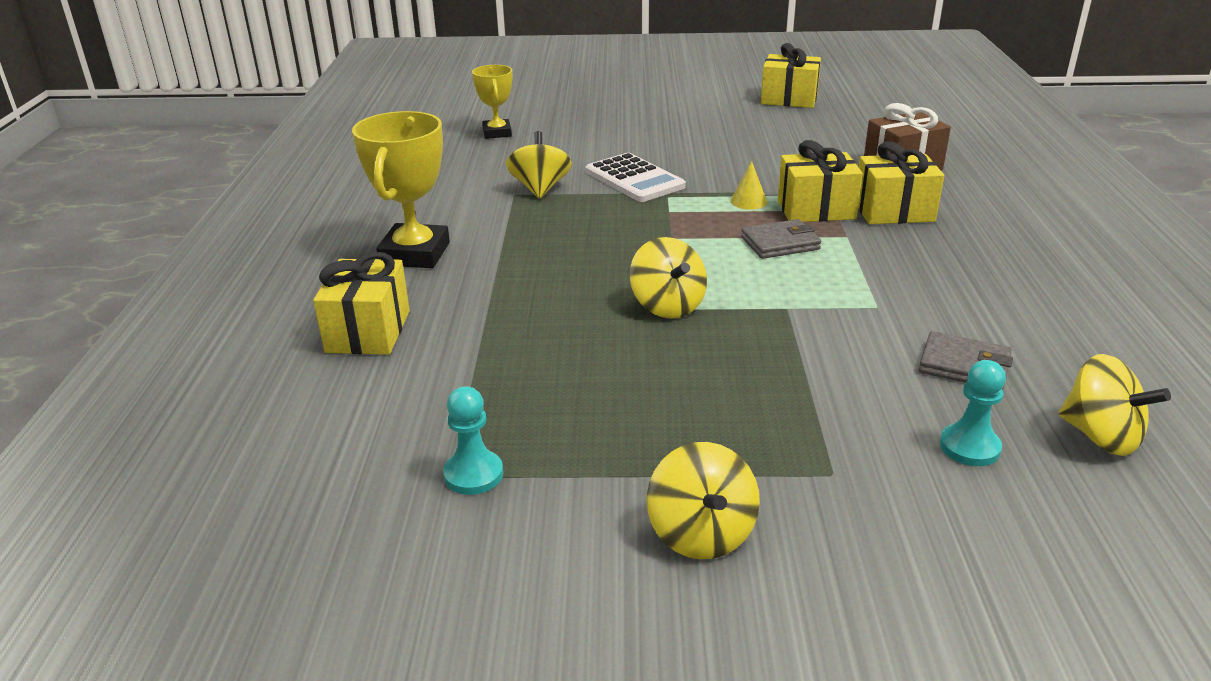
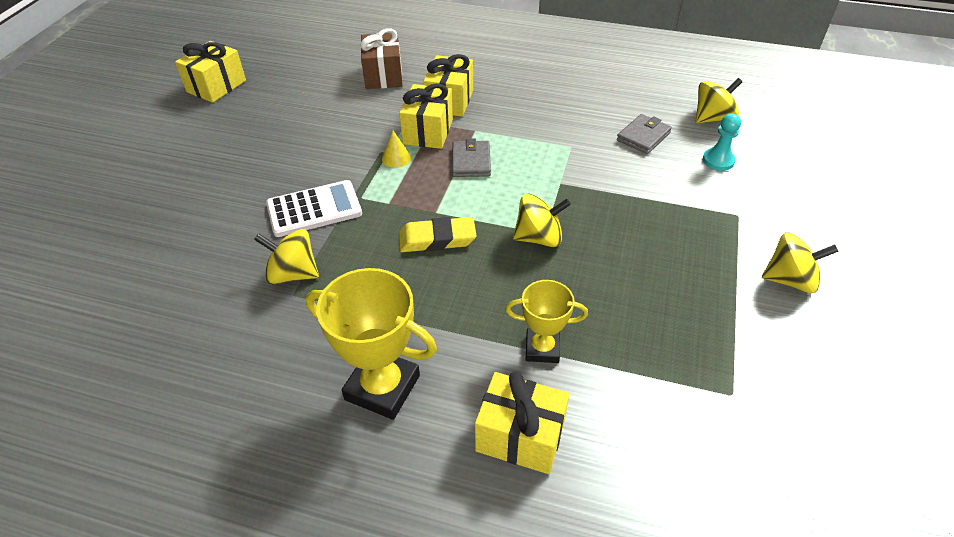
camera: 75 degrees left, 15 degrees up
turquoise pawn [443,386,503,495] -> none
yellow trophy [472,65,512,139] -> yellow trophy moved to [505,280,588,363]
none -> yellow eraser [399,217,476,252]

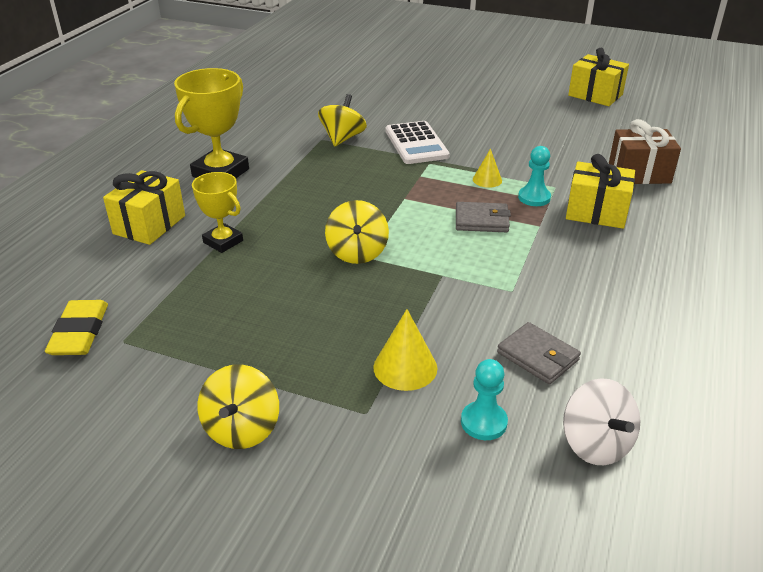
camera: 95 degrees right, 10 degrees down
yellow gift [399,84,453,149] -> turquoise pawn [518,146,551,206]
yellow eraser [399,217,476,252] -> yellow eraser moved to [45,300,108,355]
yellow trophy [505,280,588,363] -> yellow trophy turned 60 degrees counterclockwise [192,172,243,253]
yellow spinning top [696,78,742,123] -> white spinning top [563,378,640,465]
none -> yellow cone [373,309,437,391]

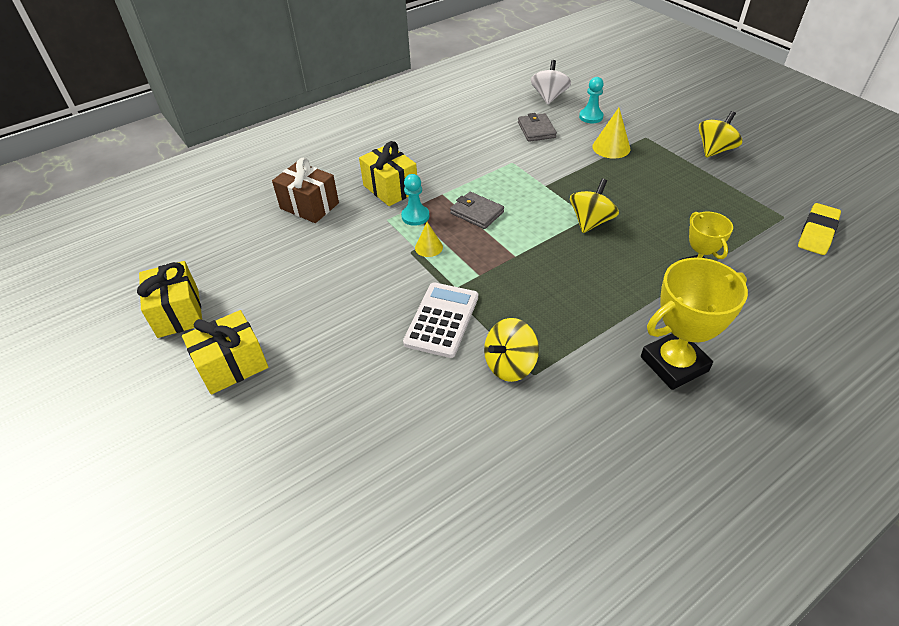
camera: 145 degrees left, 10 degrees up
yellow gift [103,170,185,245] -> yellow gift moved to [182,310,268,395]

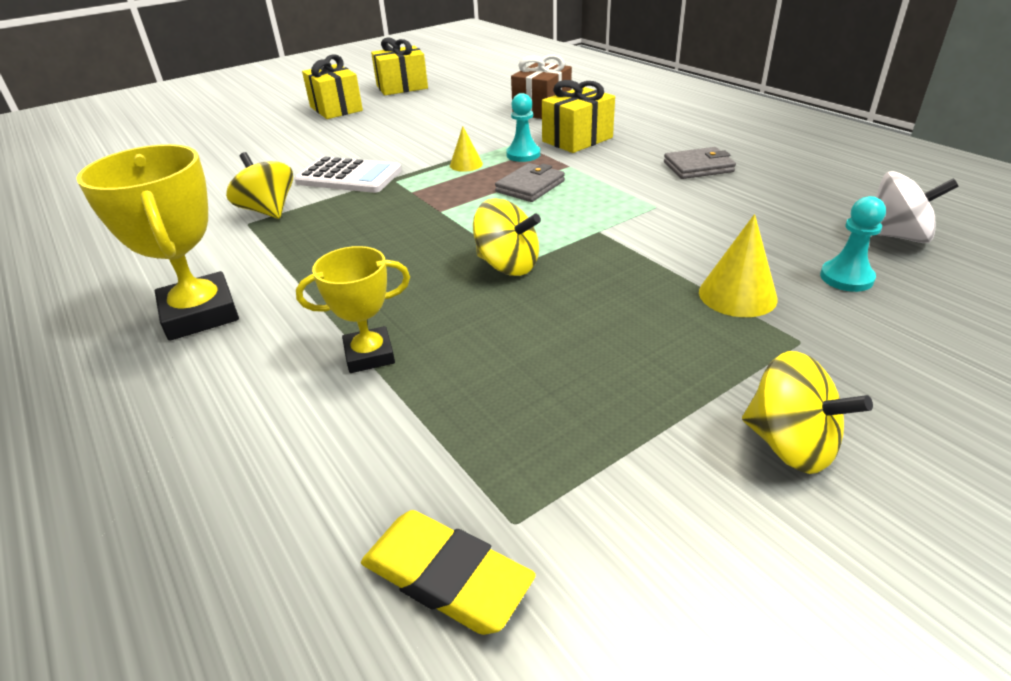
camera: 90 degrees right, 10 degrees down
grey wallet [518,113,557,142] -> grey wallet moved to [664,147,736,179]

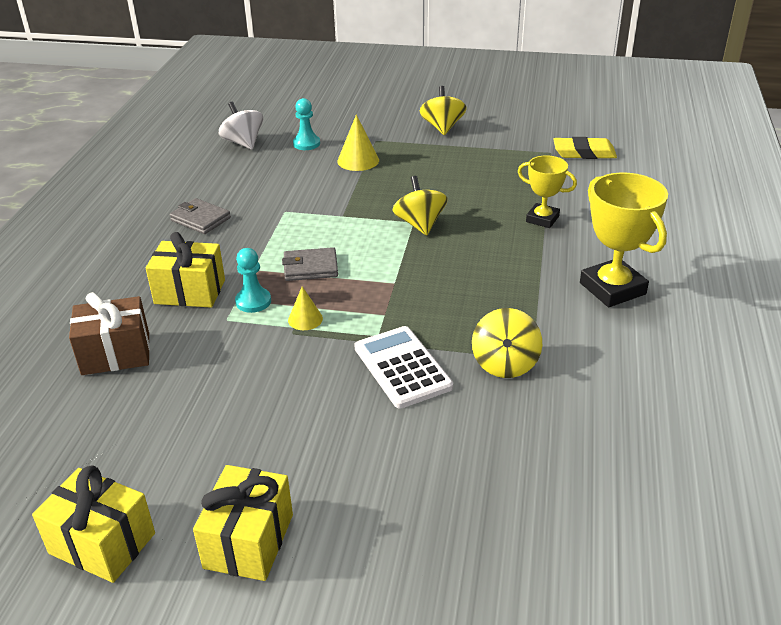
camera: 135 degrees left, 0 degrees up
yellow trophy [76,144,239,341] -> yellow trophy turned 45 degrees counterclockwise [580,172,668,307]
yellow eraser [361,510,536,635] -> yellow eraser turned 75 degrees counterclockwise [553,137,617,159]

